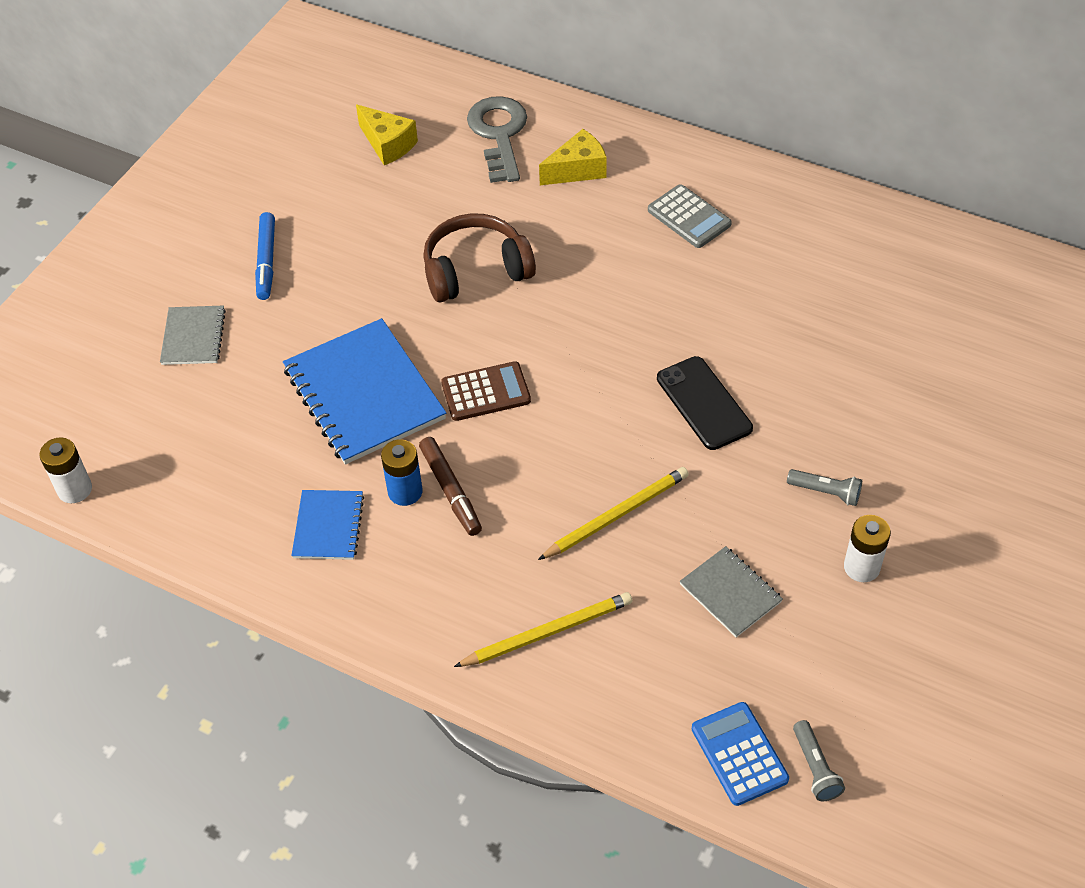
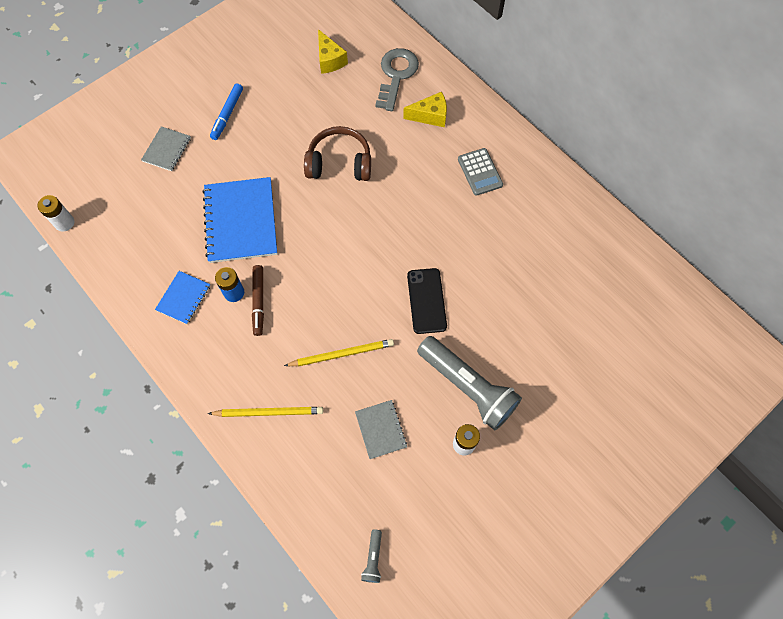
camera: 20 degrees right, 15 degrees up
brown calculator [441,361,531,421] -> none
blue calculator [692,702,789,806] -> none
grey flashlight [787,469,862,506] -> grey flashlight [417,336,522,430], size x2.44

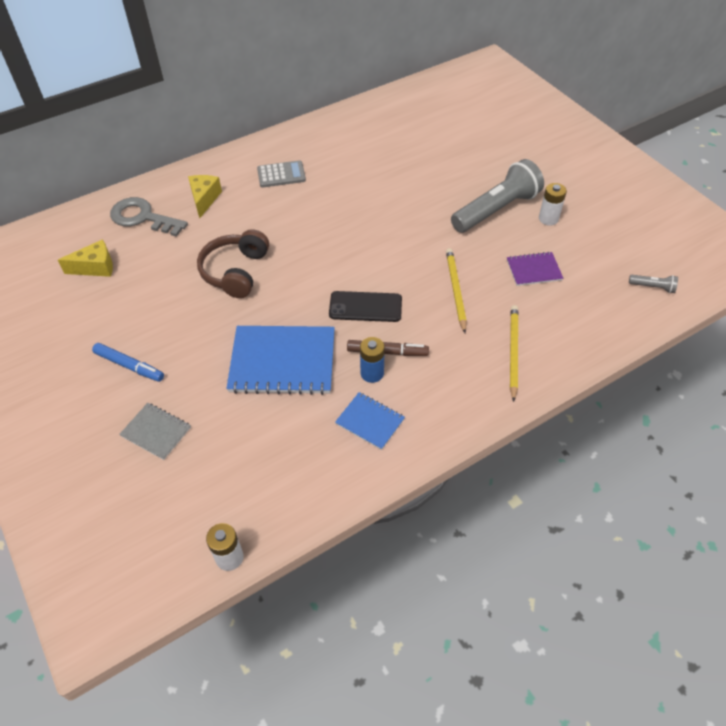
camera: 80 degrees left, 15 degrees down
grey notebook [355,400,407,459] -> purple notebook [507,252,563,286]
black phone [407,268,447,334] -> black phone moved to [329,291,402,322]

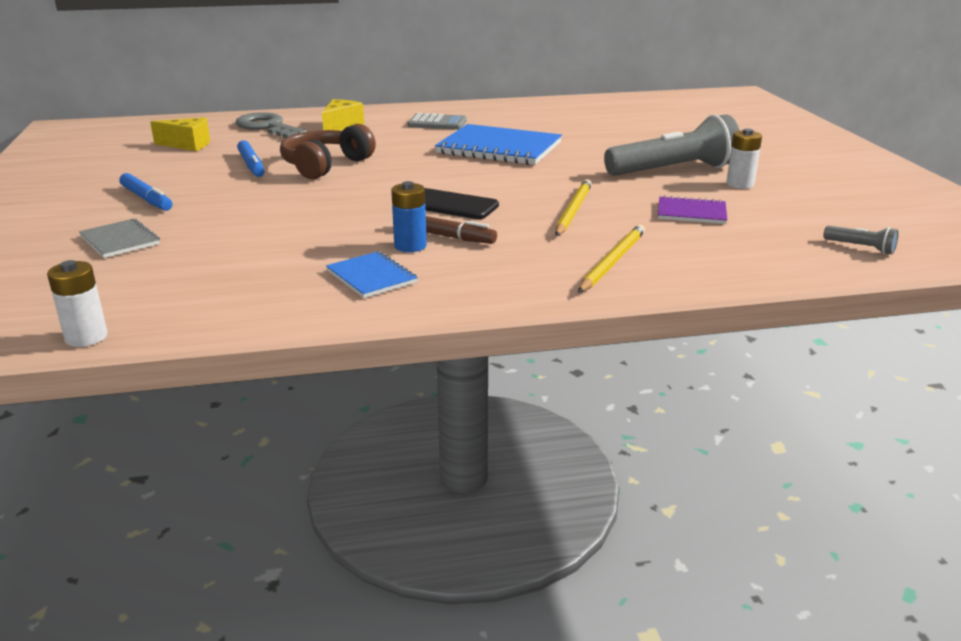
camera: 20 degrees right, 25 degrees down
blue notebook [226,326,335,395] -> blue notebook moved to [435,124,562,165]
none -> blue marker [237,140,265,177]

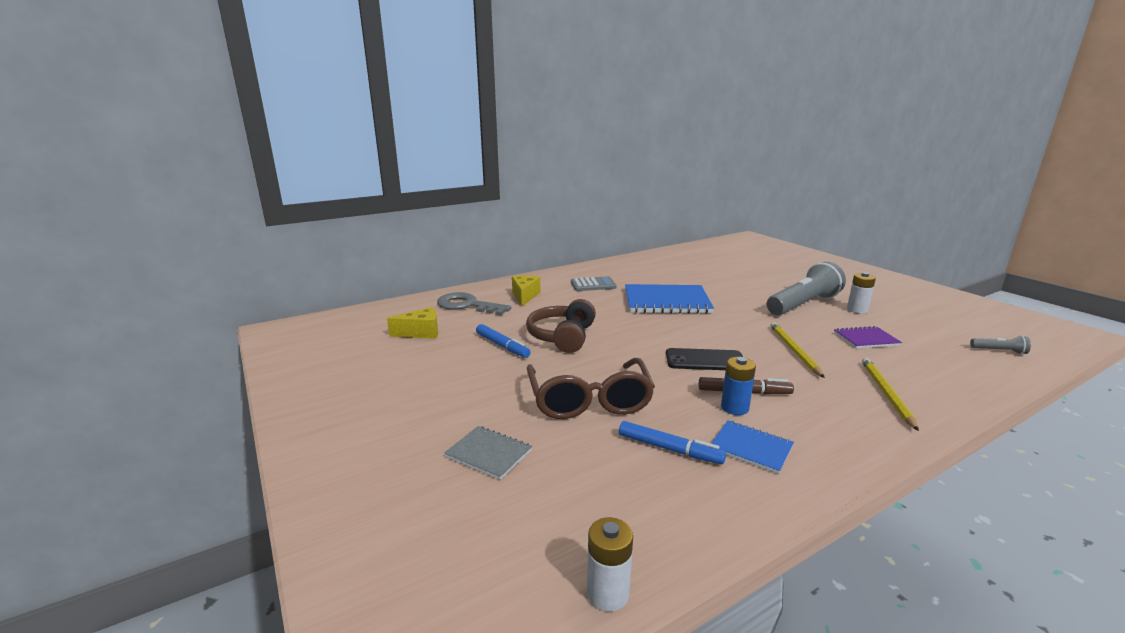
camera: 20 degrees left, 5 degrees down
blue marker [119,173,173,211] -> blue marker moved to [619,421,726,464]
none -> brown glasses [527,358,655,419]

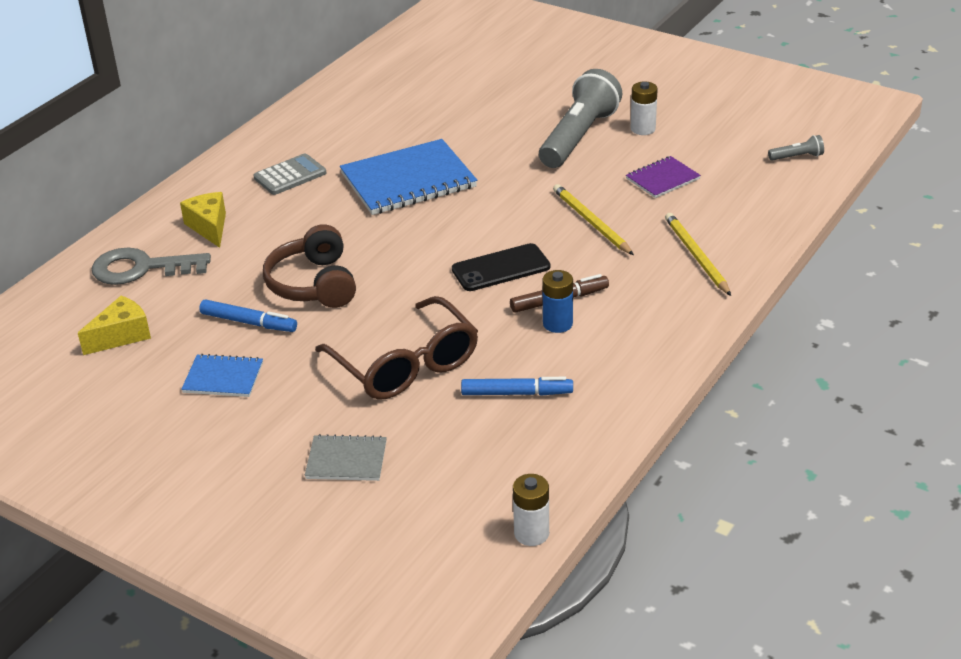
camera: 25 degrees left, 15 degrees up
blue notebook [711,420,794,474] -> blue notebook moved to [181,354,263,397]

